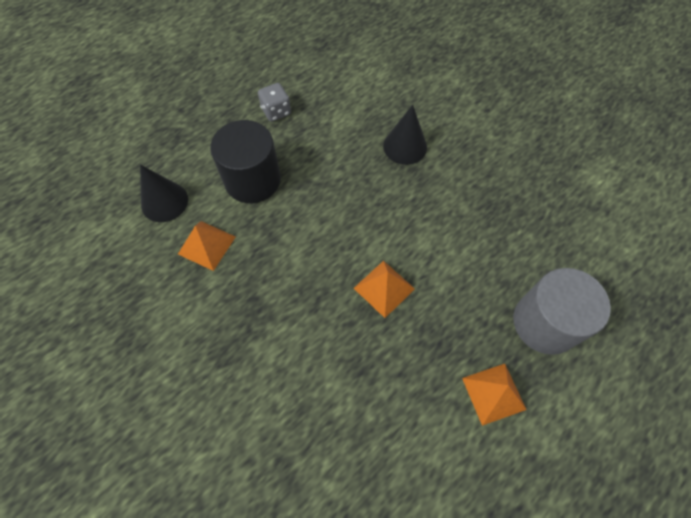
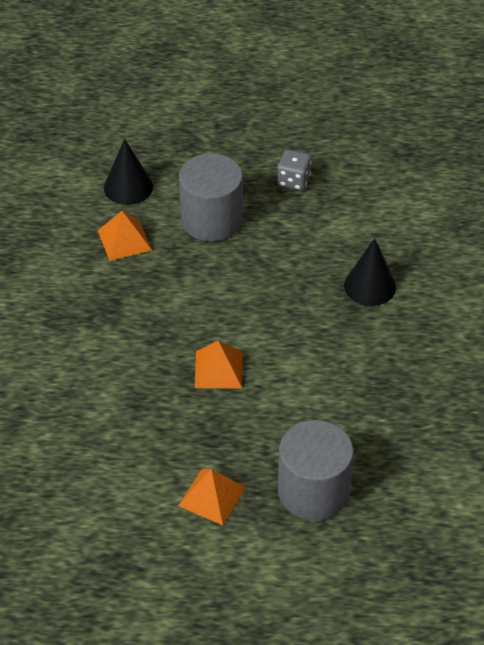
camera: 45 degrees right, 15 degrees down
black cylinder [210,120,281,203] -> grey cylinder [179,153,243,242]

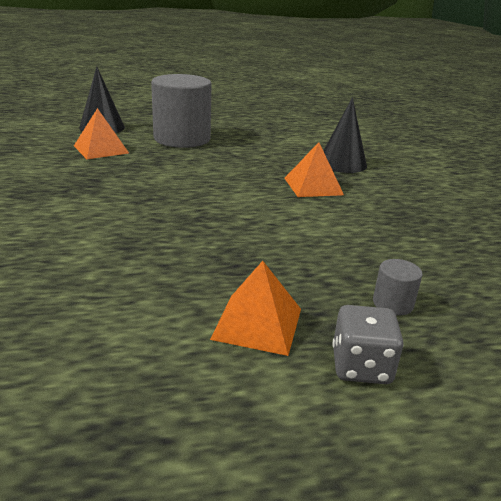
camera: 15 degrees left, 20 degrees down
orange pyramid [195,341,243,389] -> orange pyramid moved to [284,142,344,197]
grey dice [277,150,312,191] -> grey dice moved to [333,305,404,384]
grey cylinder [278,420,354,520] -> grey cylinder [373,259,423,316], size x0.40

